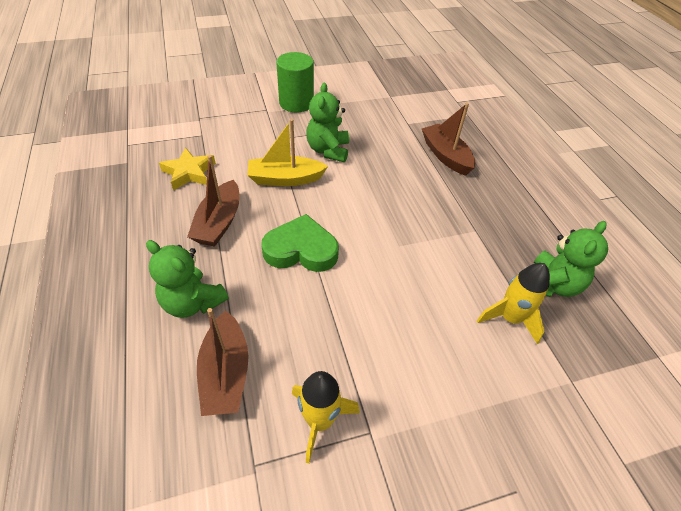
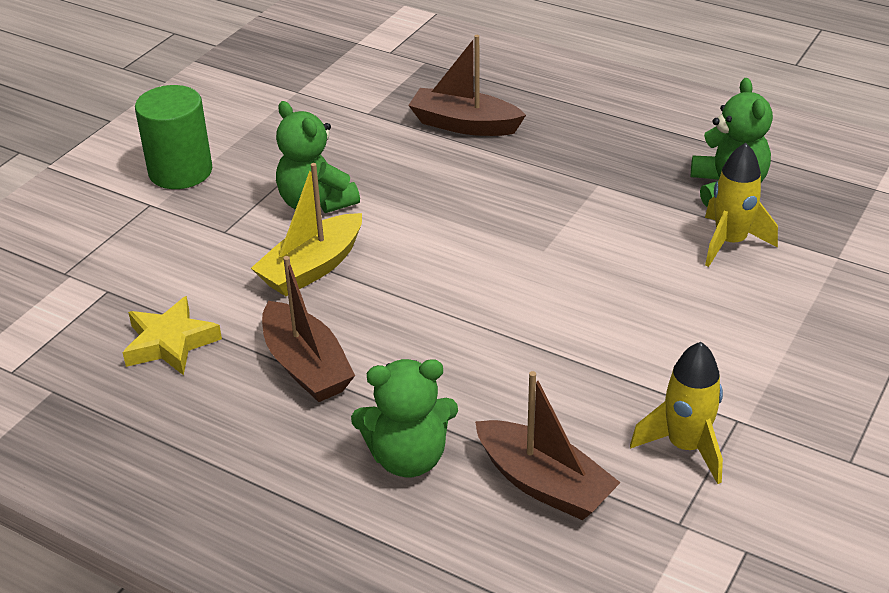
camera: 40 degrees left, 10 degrees down
green heart [262,214,339,272] -> none

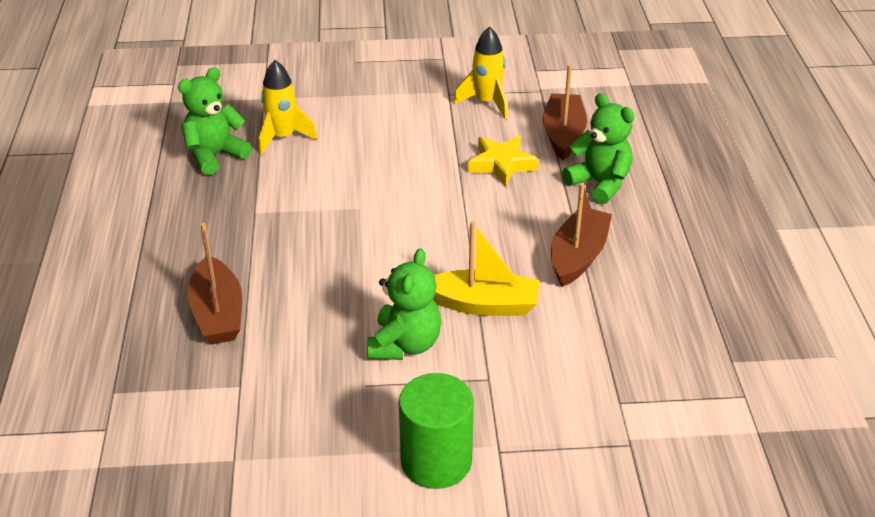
camera: 125 degrees left, 0 degrees up
yellow star [122,296,222,375] -> yellow star moved to [468,136,539,187]

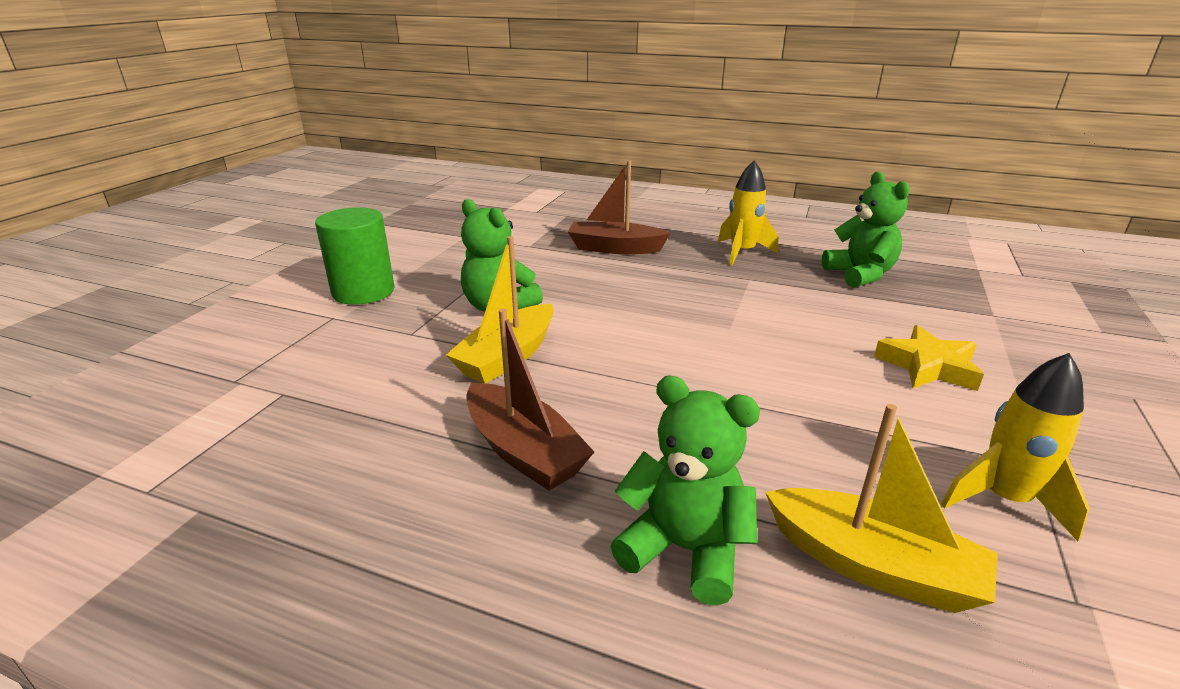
camera: 115 degrees right, 10 degrees down
yellow rocket [259,60,318,155] -> yellow rocket moved to [718,160,778,266]
yellow star [468,136,539,187] -> yellow star moved to [874,325,984,391]
brown boat [543,65,587,160] -> yellow boat [765,404,998,613]
green teddy bear [562,93,635,205] -> green teddy bear turned 135 degrees counterclockwise [610,375,760,606]

